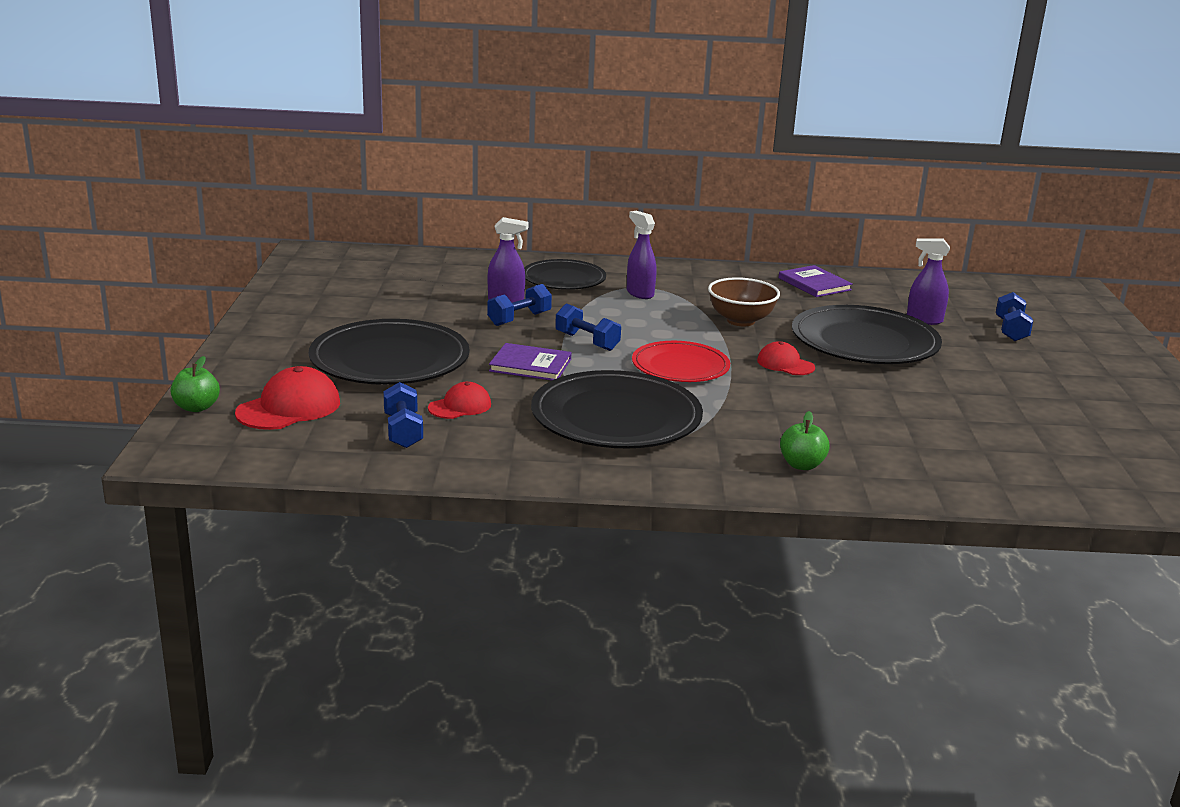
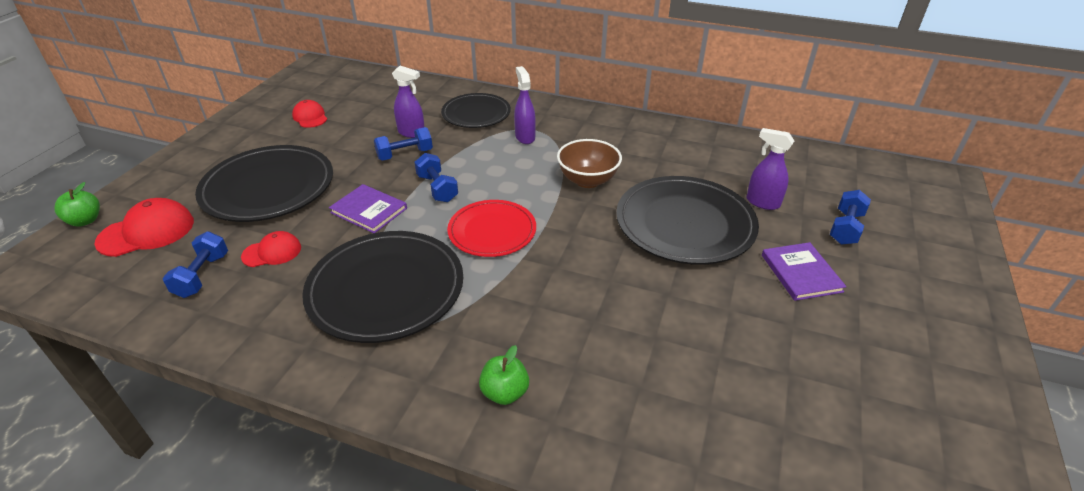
camera: 20 degrees right, 15 degrees up
red cap [757,341,815,375] -> red cap moved to [292,100,327,128]
purple book [779,265,853,297] -> purple book moved to [762,242,847,301]

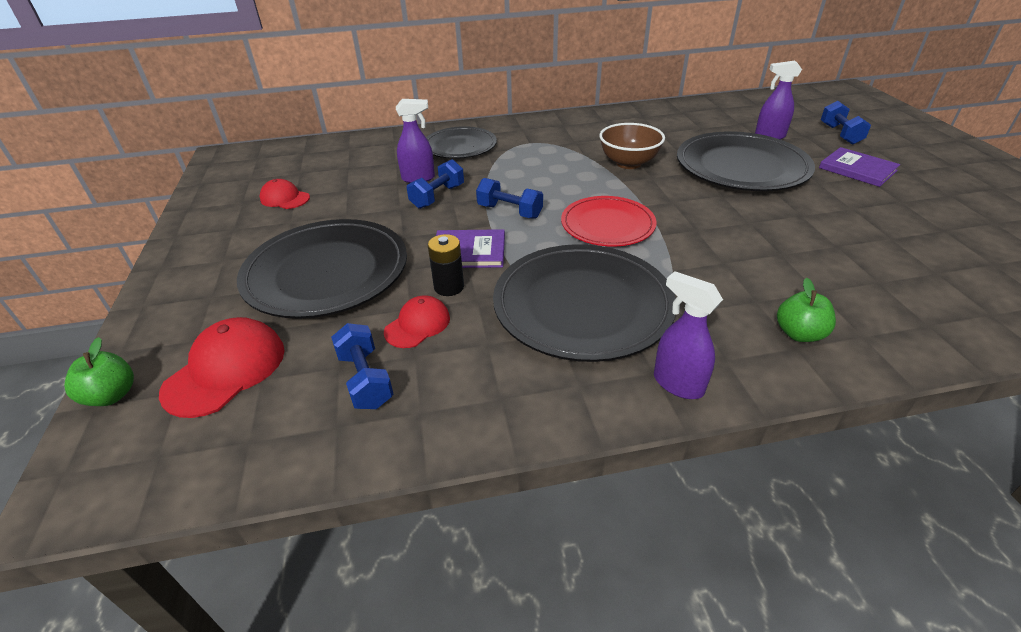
camera: 30 degrees left, 0 degrees up
purple spray bottle [514,66,536,144] -> purple spray bottle moved to [654,271,723,399]
none -> black battery [428,234,464,296]

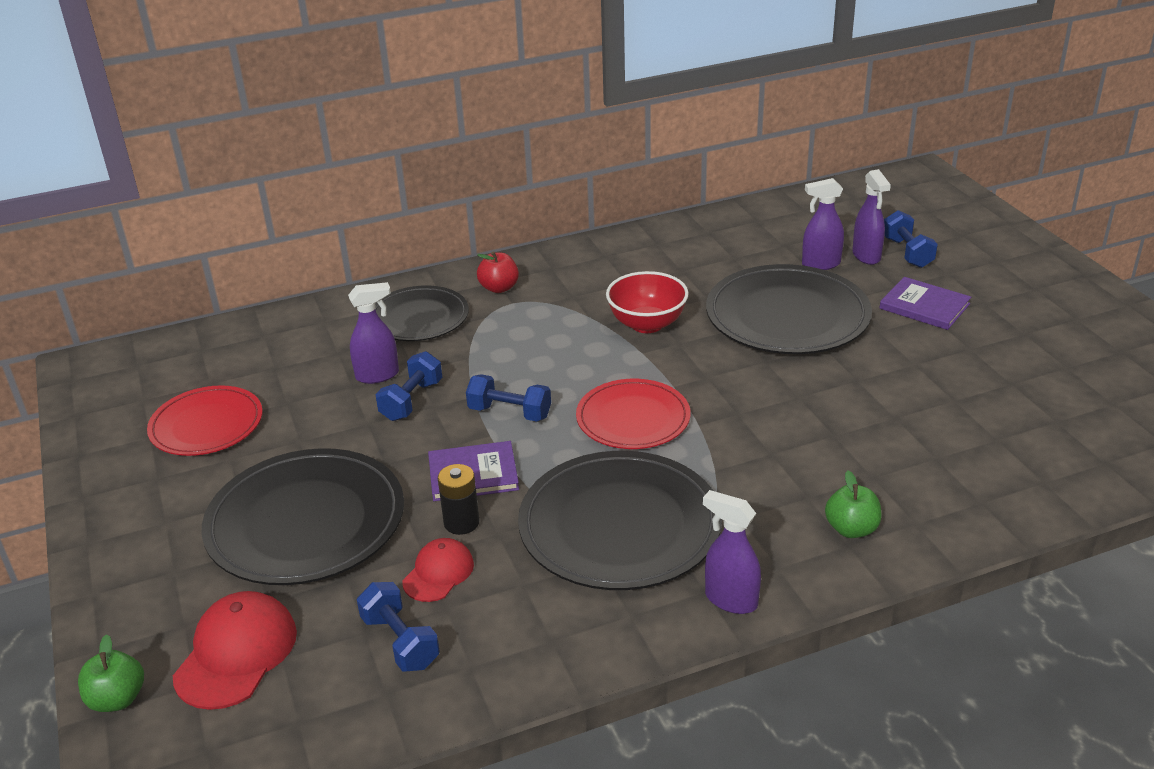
camera: 10 degrees left, 5 degrees down
red cap [260,179,310,209] -> red plate [147,385,263,456]
brown bowl [599,123,665,169] -> red bowl [606,271,689,333]
none -> red apple [477,251,519,293]
none -> purple spray bottle [852,169,891,265]

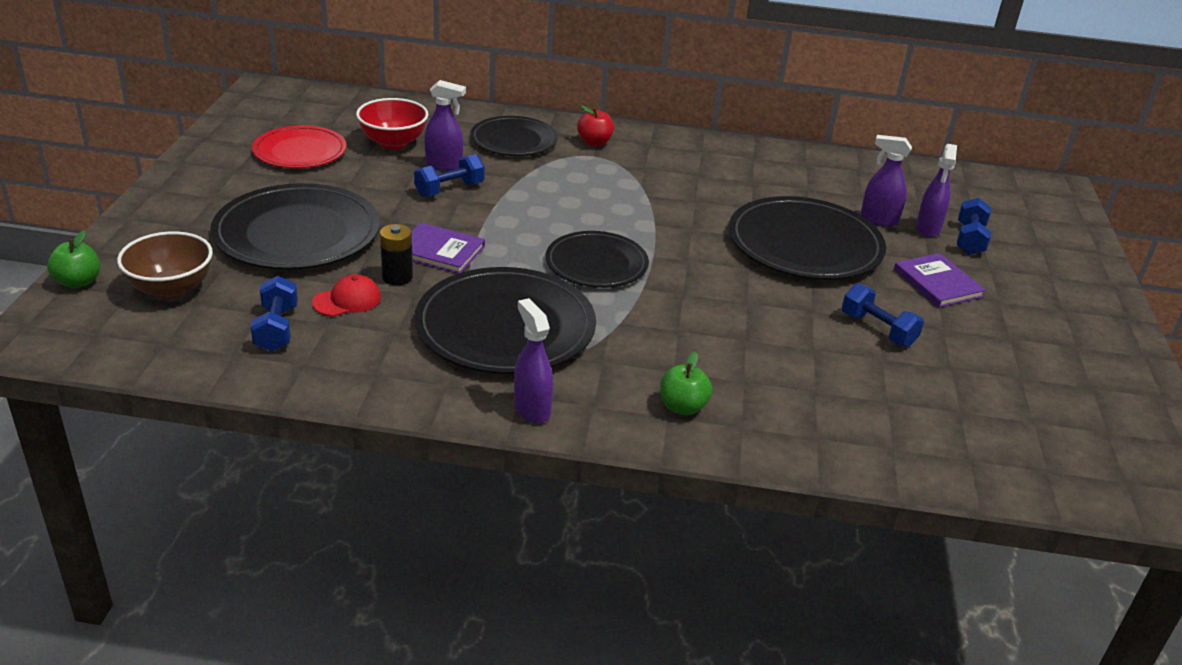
camera: 25 degrees right, 0 degrees up
red cap [173,591,297,710] -> brown bowl [117,231,213,299]
blue dumbbell [466,374,551,422] -> blue dumbbell moved to [842,283,924,347]
red plate [576,379,691,449] -> black plate [546,231,649,288]
red bowl [606,271,689,333] -> red bowl moved to [356,98,429,149]

